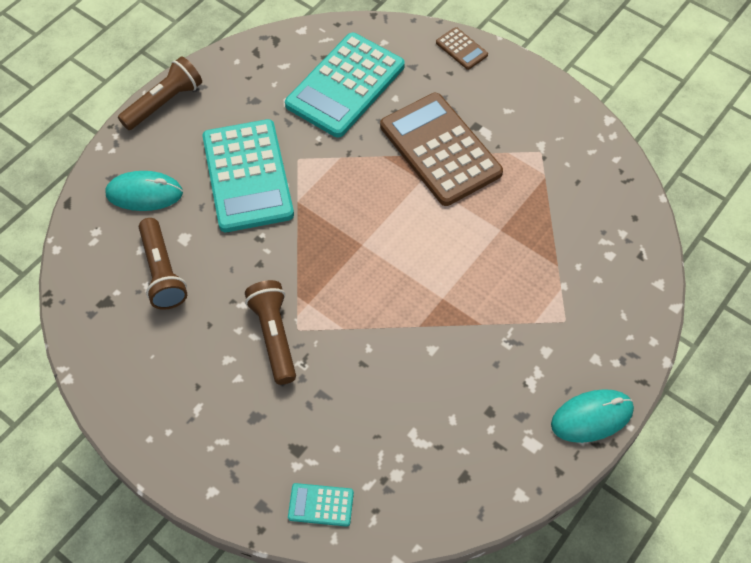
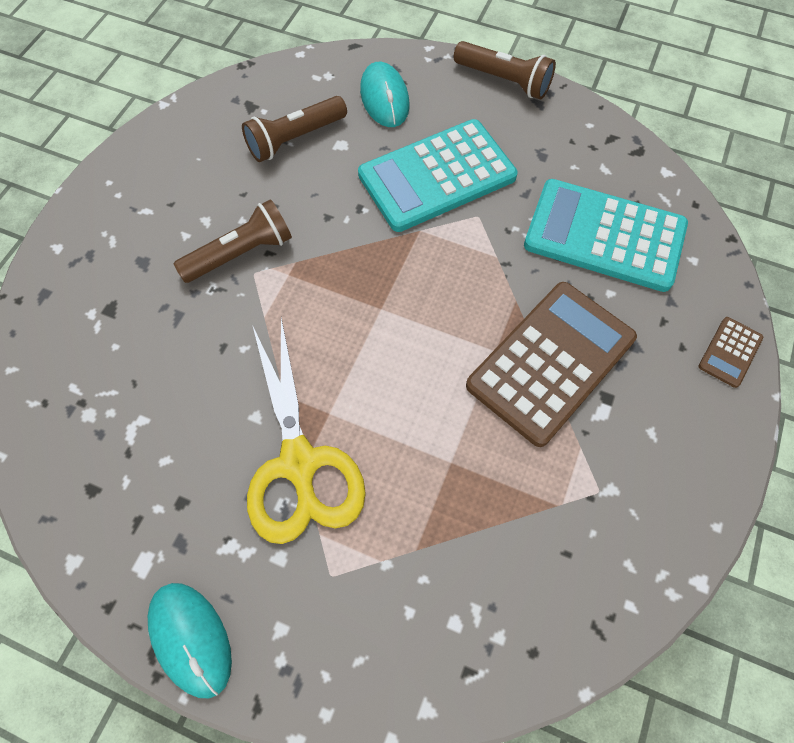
camera: 75 degrees right, 5 degrees up
turquoise calculator [288,483,354,527] -> none
none -> yellow scissors [247,318,366,544]

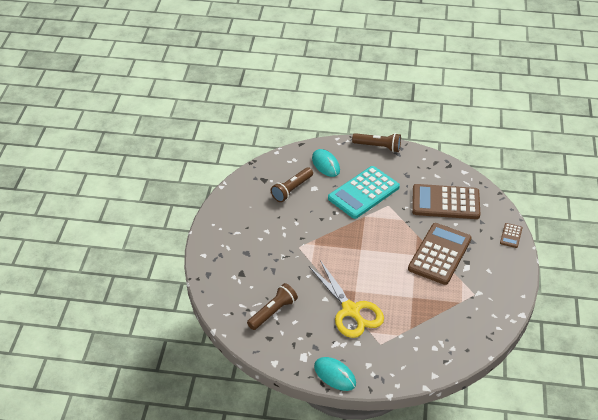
camera: 15 degrees left, 20 degrees down
brown flashlight [174,199,292,283] -> brown flashlight moved to [247,283,298,330]
turquoise calculator [524,179,688,292] -> brown calculator [412,184,480,219]

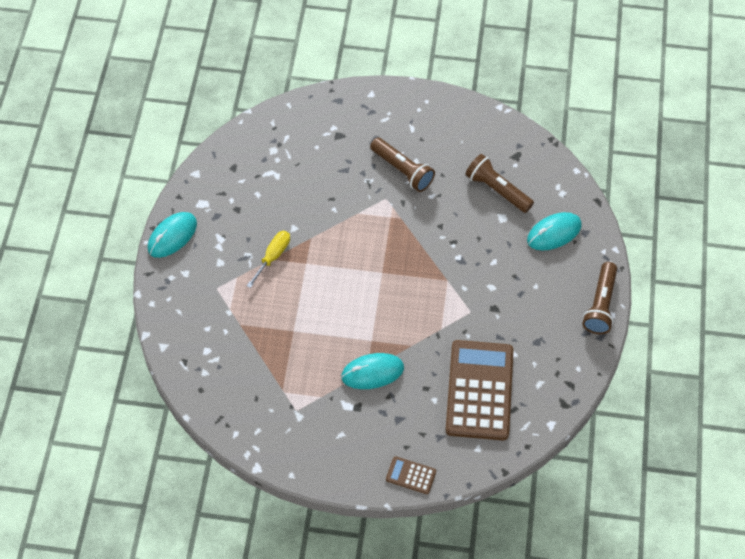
camera: 90 degrees right, 15 degrees up
brown flashlight [247,283,298,330] -> brown flashlight moved to [370,138,435,192]
yellow scissors [309,260,384,338] -> yellow screwdriver [247,231,290,288]
turquoise calculator [328,166,400,219] -> none
brown calculator [408,223,472,285] -> turquoise mouse [341,353,404,389]

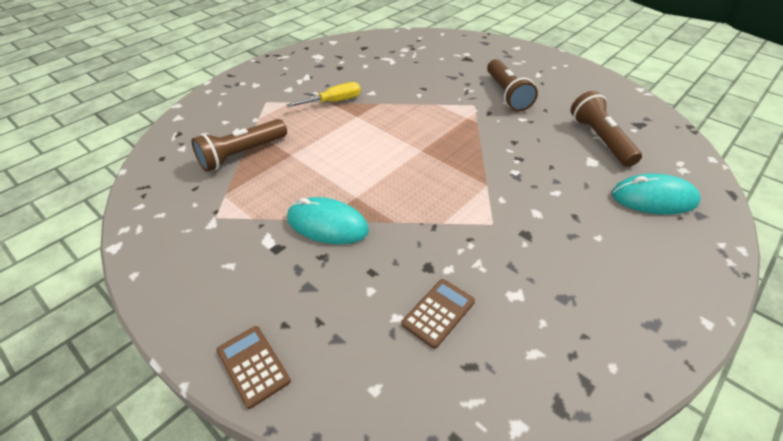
camera: 35 degrees right, 15 degrees down
turquoise mouse [148,212,197,258] -> none
brown calculator [445,340,514,441] -> brown calculator [402,279,475,349], size x0.43
brown flashlight [583,262,617,334] -> brown flashlight moved to [191,119,287,172]

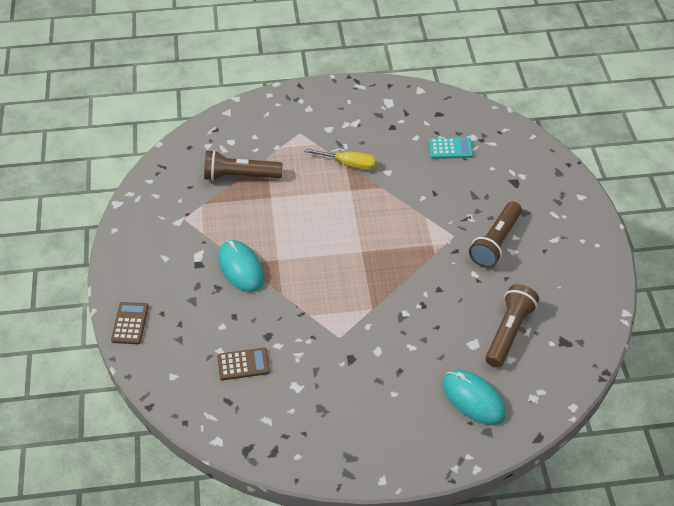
camera: 40 degrees right, 5 degrees up
none -> turquoise calculator [429,138,473,159]

